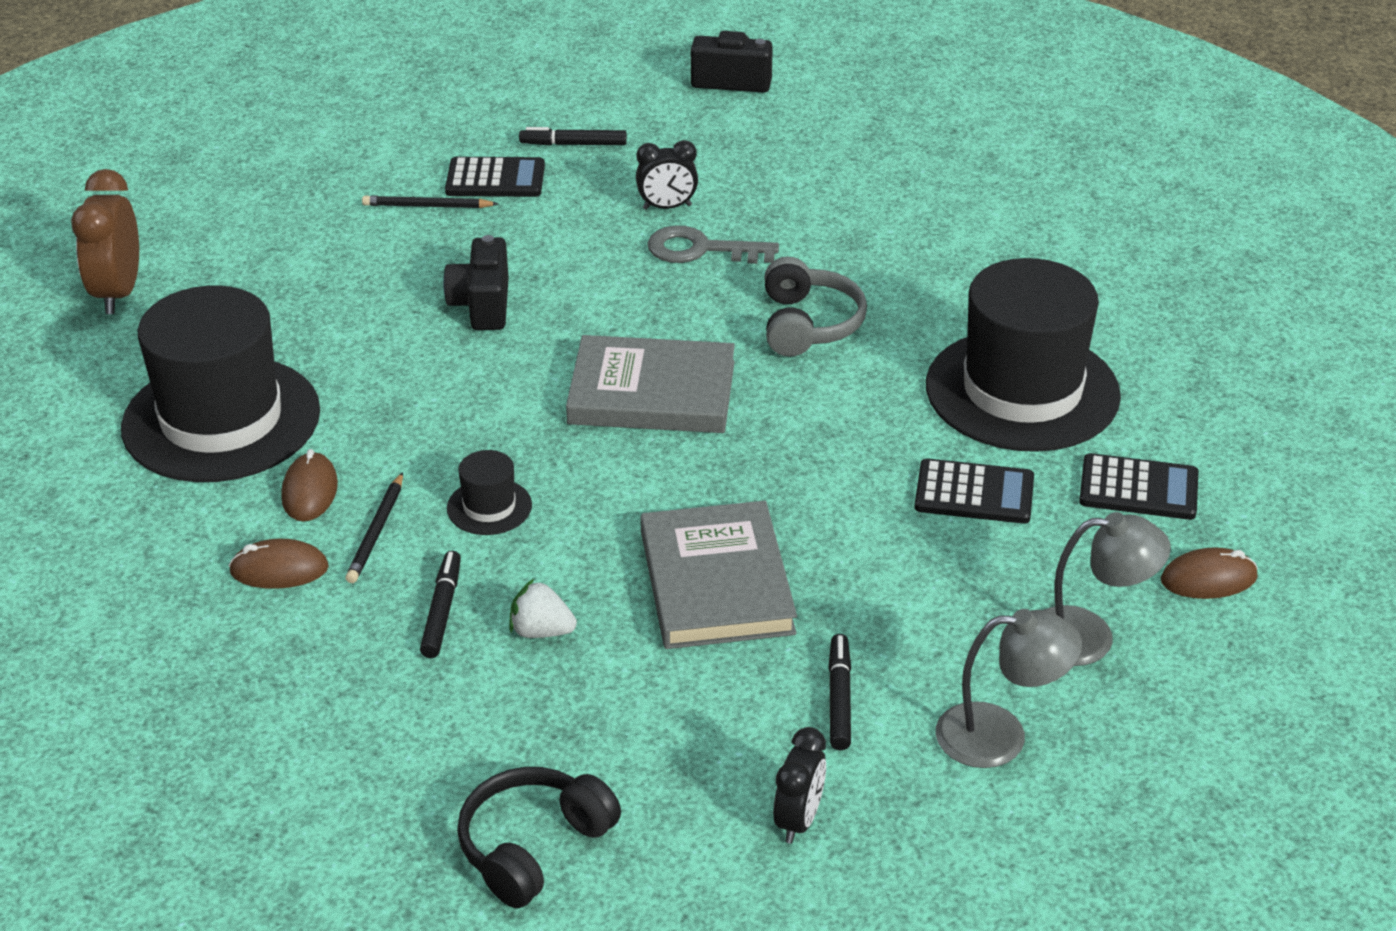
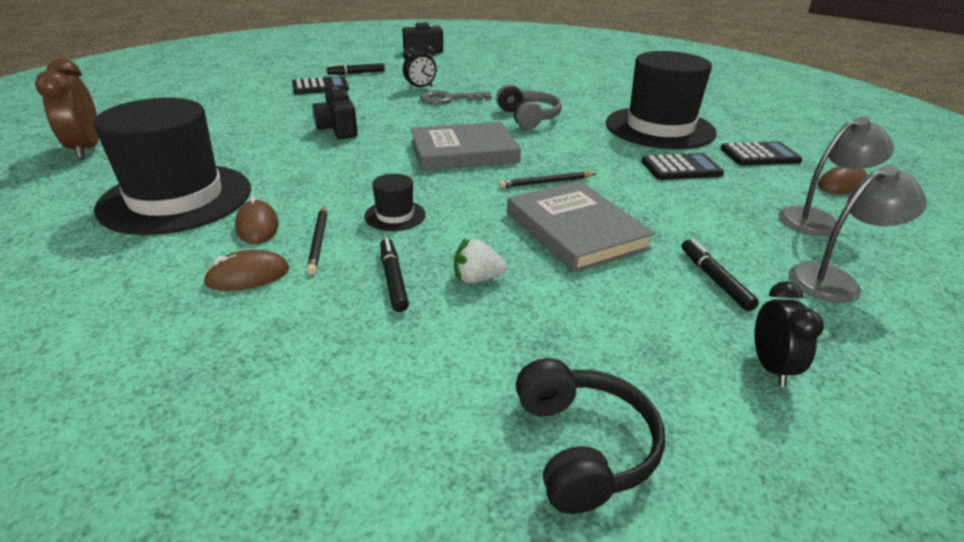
camera: 20 degrees left, 5 degrees down
black pencil [362,195,498,208] -> black pencil moved to [499,172,596,188]
black headphones [457,767,621,908] -> black headphones turned 150 degrees clockwise [516,358,665,514]

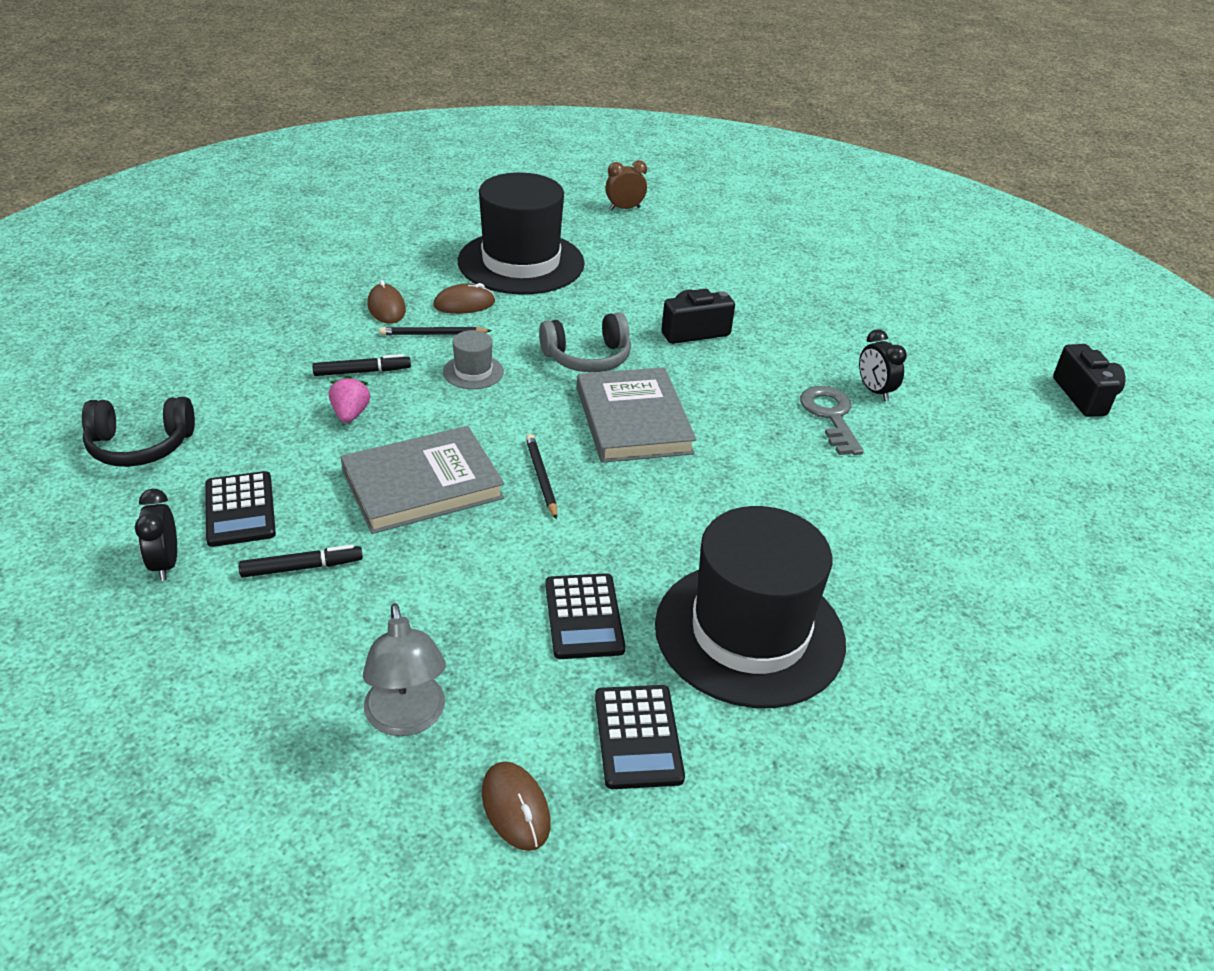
camera: 90 degrees right, 5 degrees up
brown clock [35,58,99,159] -> brown clock [605,160,647,210], size x0.63
black calculator [292,76,349,94] -> black calculator moved to [205,471,276,547]
black marker [327,63,385,75] -> none
black hat [364,174,425,231] -> grey hat [443,330,504,389]
white strawberry [454,238,507,283] -> pink strawberry [329,375,371,423]
grey headphones [496,84,562,129] -> grey headphones moved to [539,312,631,372]
black clock [754,281,824,387] -> black clock turned 75 degrees clockwise [135,489,177,581]
grey lamp [789,165,927,303] -> none

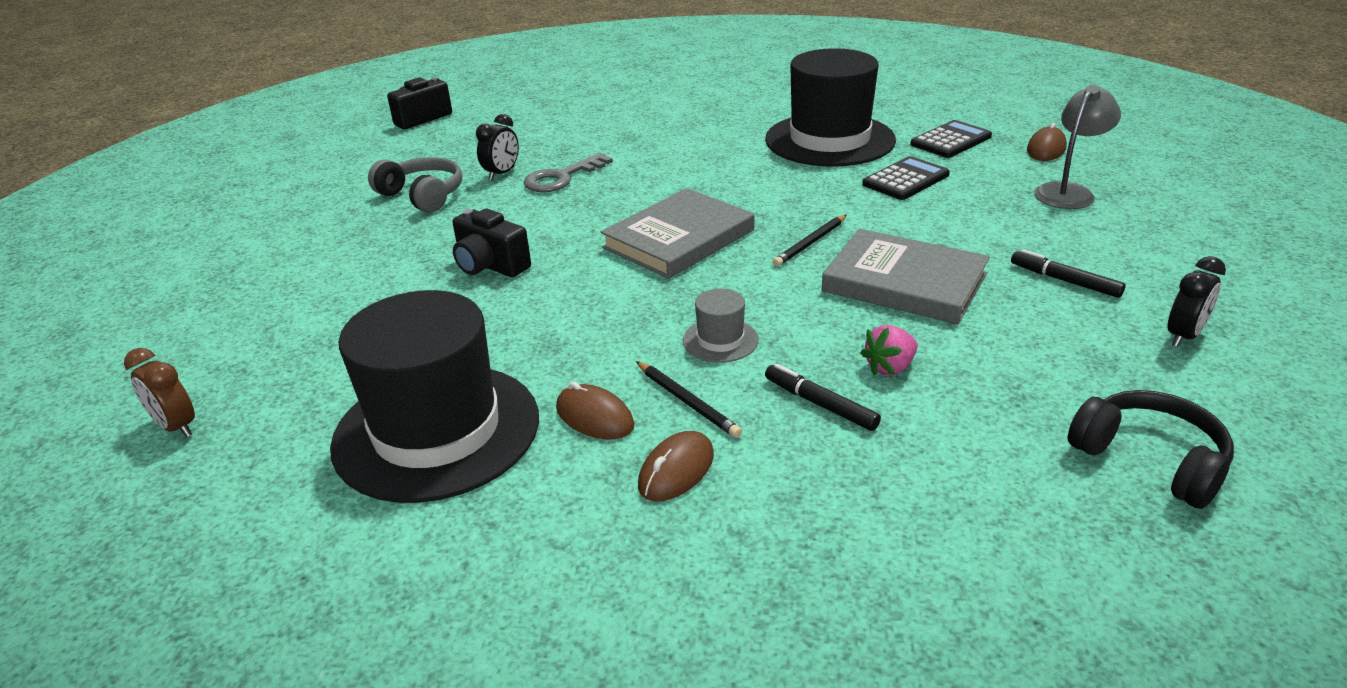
camera: 120 degrees left, 5 degrees down
black calculator [205,471,276,547] -> none
grey headphones [539,312,631,372] -> grey headphones moved to [368,157,462,213]

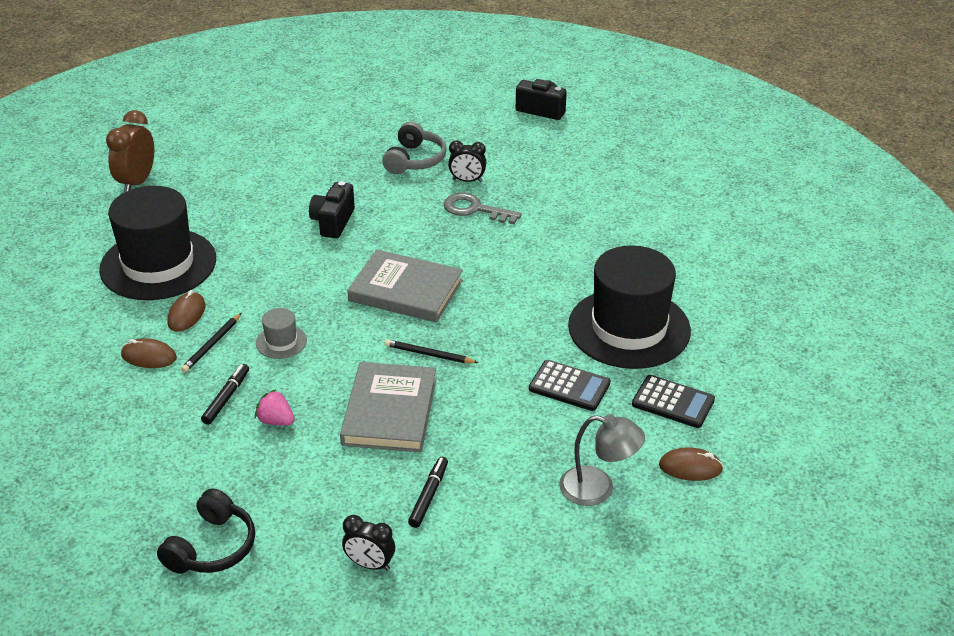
camera: 65 degrees right, 5 degrees up
brown clock [124,348,195,437] -> brown clock [106,110,154,192], size x1.58

